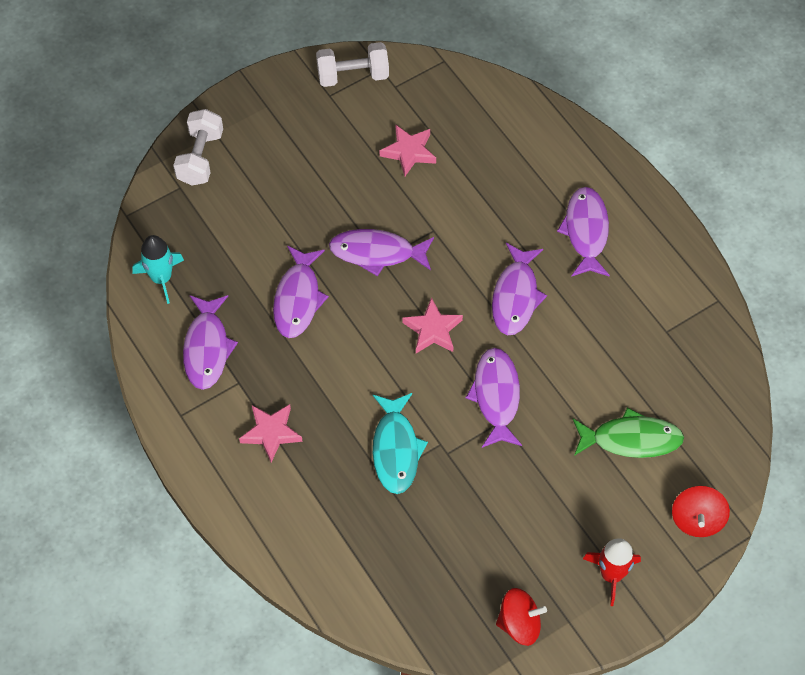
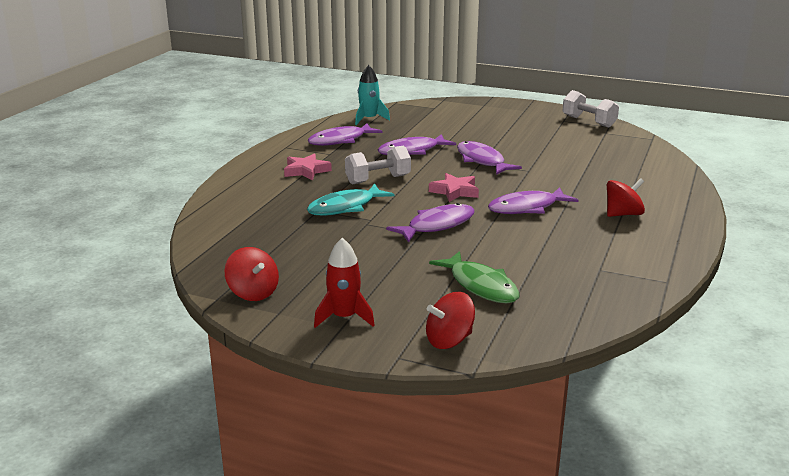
camera: 55 degrees right, 35 degrees down
white dumbbell [173,109,223,186] -> white dumbbell moved to [345,146,411,185]
pink star [380,125,436,176] -> none
purple fish [557,187,610,277] -> red spinning top [607,178,645,217]

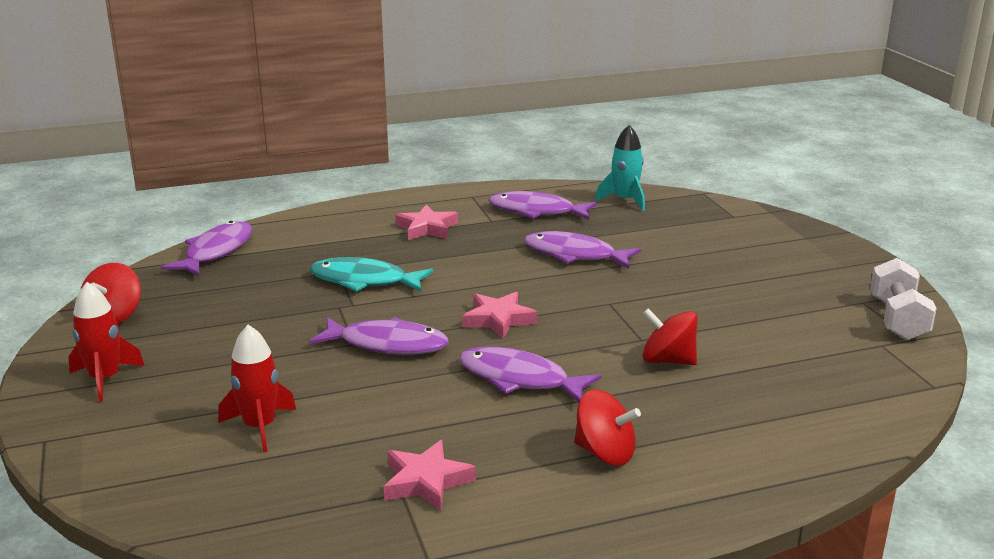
camera: 50 degrees right, 0 degrees up
white dumbbell [345,146,411,185] -> none
red spinning top [426,292,475,349] -> red spinning top moved to [643,308,698,365]
green fish [429,251,520,303] -> red rocket [218,325,296,452]
purple fish [457,141,522,175] -> purple fish moved to [161,221,253,276]
none -> pink star [384,440,476,511]

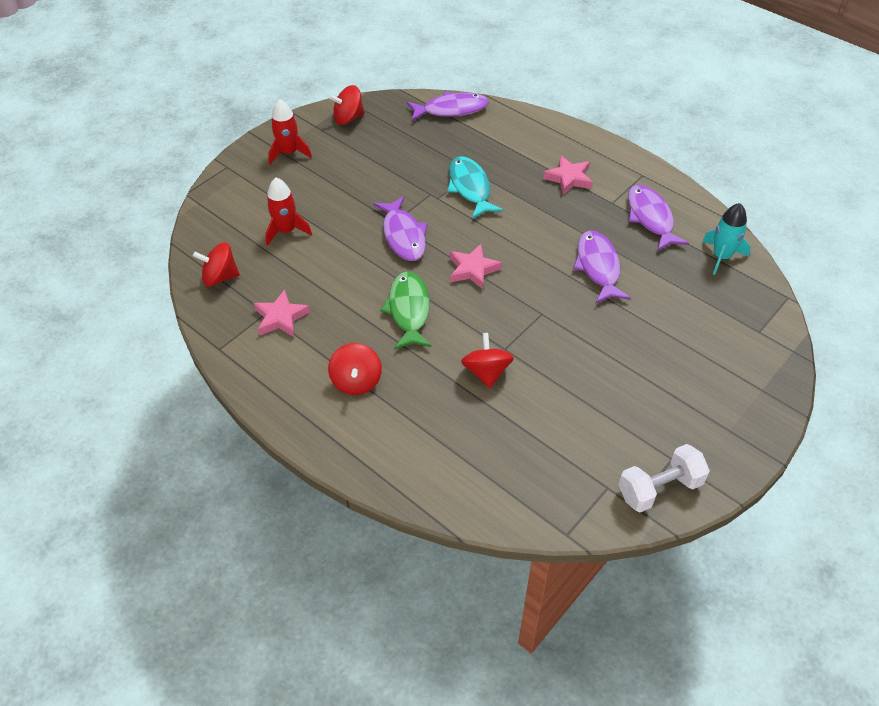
camera: 60 degrees right, 25 degrees up
purple fish [459,346,602,402] -> green fish [380,271,432,350]
none -> red spinning top [193,242,240,287]

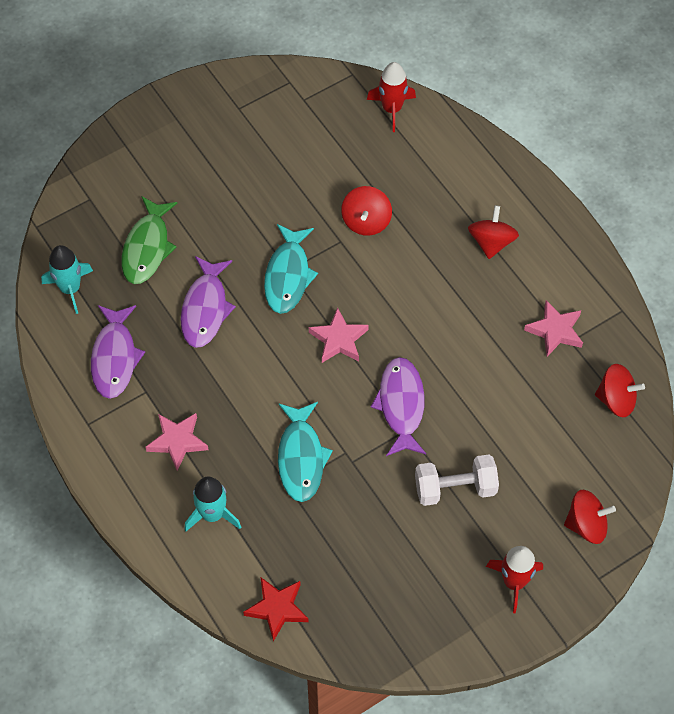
camera: 165 degrees left, 10 degrees up
red rocket [265,178,312,246] -> red rocket moved to [367,62,416,132]
red spinning top [329,85,365,125] -> red spinning top moved to [564,490,616,544]
green fish [380,271,432,350] -> green fish moved to [121,197,177,284]
purple fish [407,91,489,121] -> red star [243,578,309,641]
white dumbbell [619,444,710,513] -> white dumbbell moved to [415,454,499,506]
none -> turquoise rocket [184,477,241,531]
none -> turquoise fish [264,224,318,314]

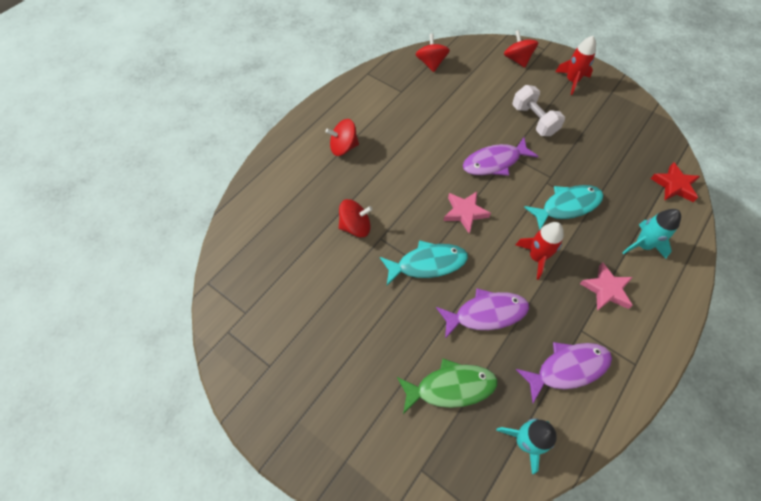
camera: 110 degrees left, 0 degrees up
red rocket [367,62,416,132] -> red rocket moved to [515,222,564,280]
pink star [524,300,583,356] -> none

